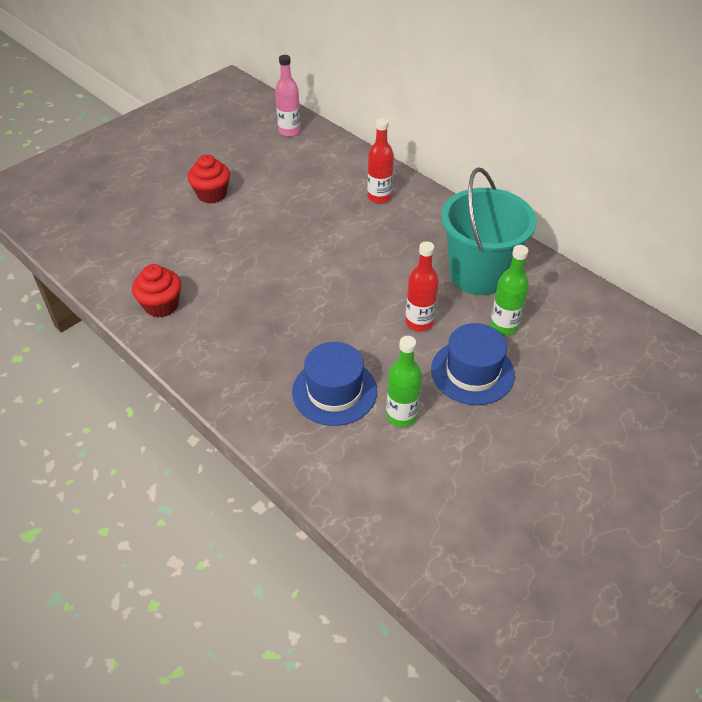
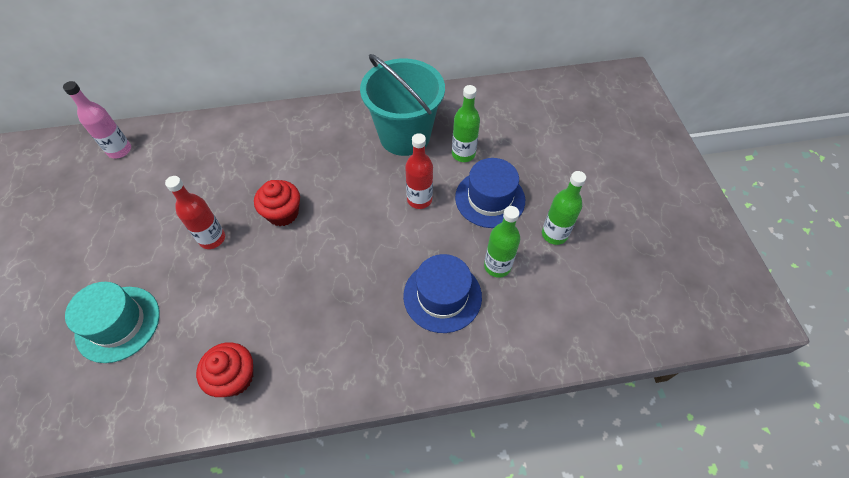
camera: 55 degrees left, 10 degrees up
red cupcake [188,154,230,203] -> red cupcake moved to [254,180,300,226]
red bottle [367,118,394,204] -> red bottle moved to [165,176,225,249]
none -> turquoise hat [65,282,160,363]
none -> green bottle [542,171,586,245]

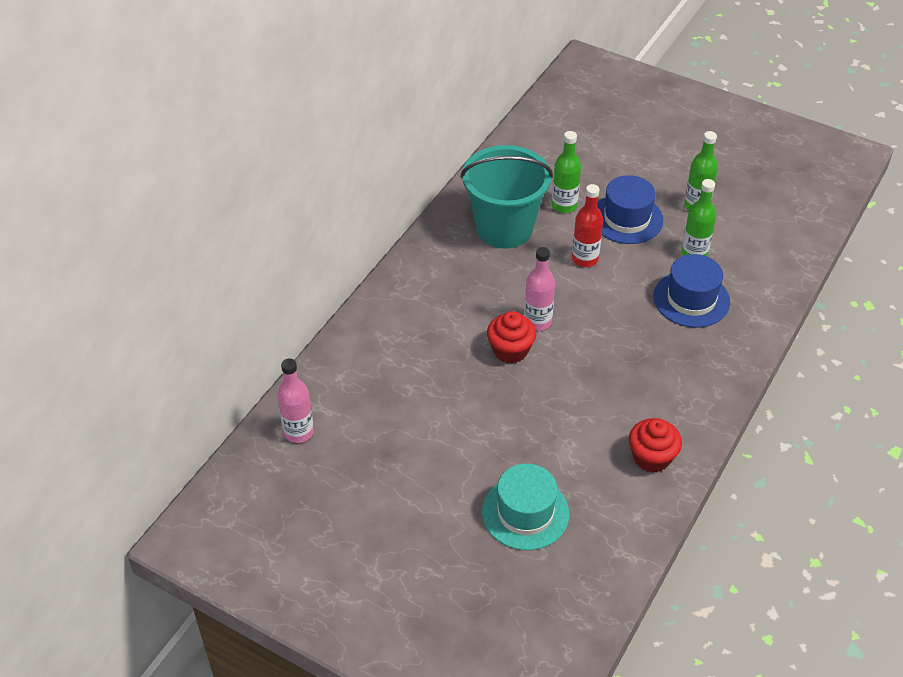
camera: 50 degrees left, 10 degrees down
red bottle [165,176,225,249] -> none
none -> pink bottle [524,247,555,331]

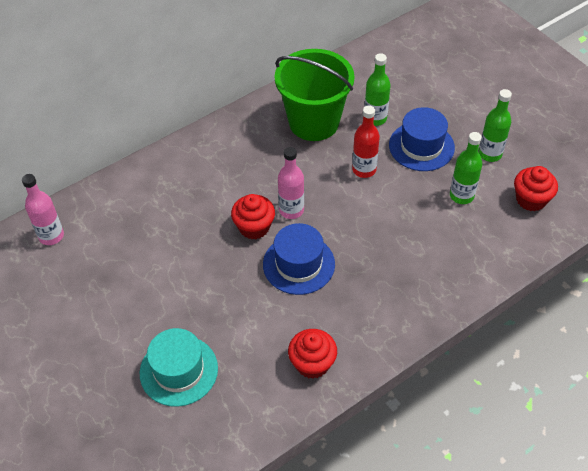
camera: 25 degrees right, 5 degrees up
turquoise bucket [460,145,553,249] -> green bucket [275,49,355,141]
blue hat [653,254,730,328] -> blue hat moved to [263,223,335,295]
none -> red cupcake [514,166,558,211]

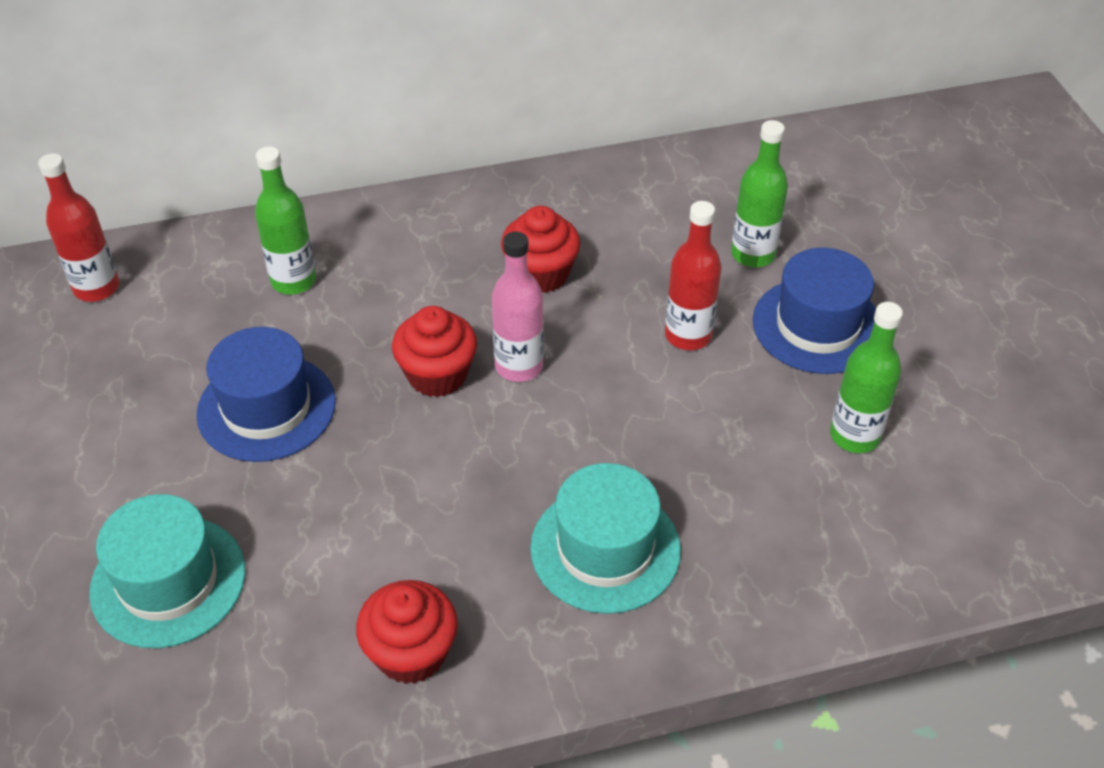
camera: 20 degrees right, 5 degrees down
pink bottle [22,174,64,245] -> red bottle [38,153,119,302]
blue hat [263,223,335,295] -> blue hat moved to [196,327,336,462]
green bucket [275,49,355,141] -> none
green bottle [478,89,512,162] -> green bottle moved to [255,146,316,294]
red cupcake [514,166,558,211] -> red cupcake moved to [501,206,580,293]
none -> turquoise hat [530,463,681,614]

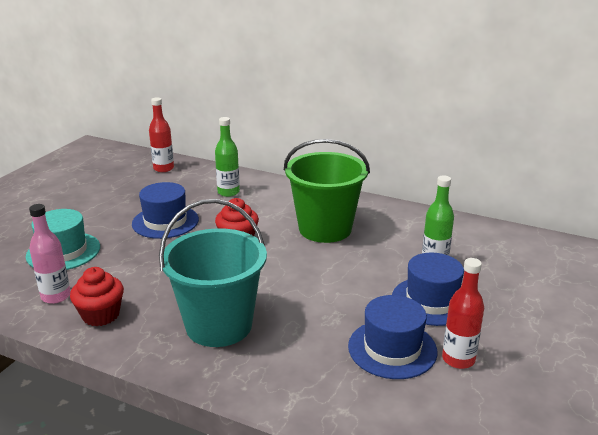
camera: 40 degrees right, 20 degrees down
pink bottle [492,232,544,382] -> pink bottle moved to [29,204,71,304]
red cupcake [501,206,580,293] -> green bucket [284,139,370,243]
turquoise hat [530,463,681,614] -> turquoise bucket [159,199,267,347]
red bottle [665,201,721,350] -> red bottle moved to [442,258,484,369]
green bottle [830,302,903,453] -> blue hat [348,295,437,379]

